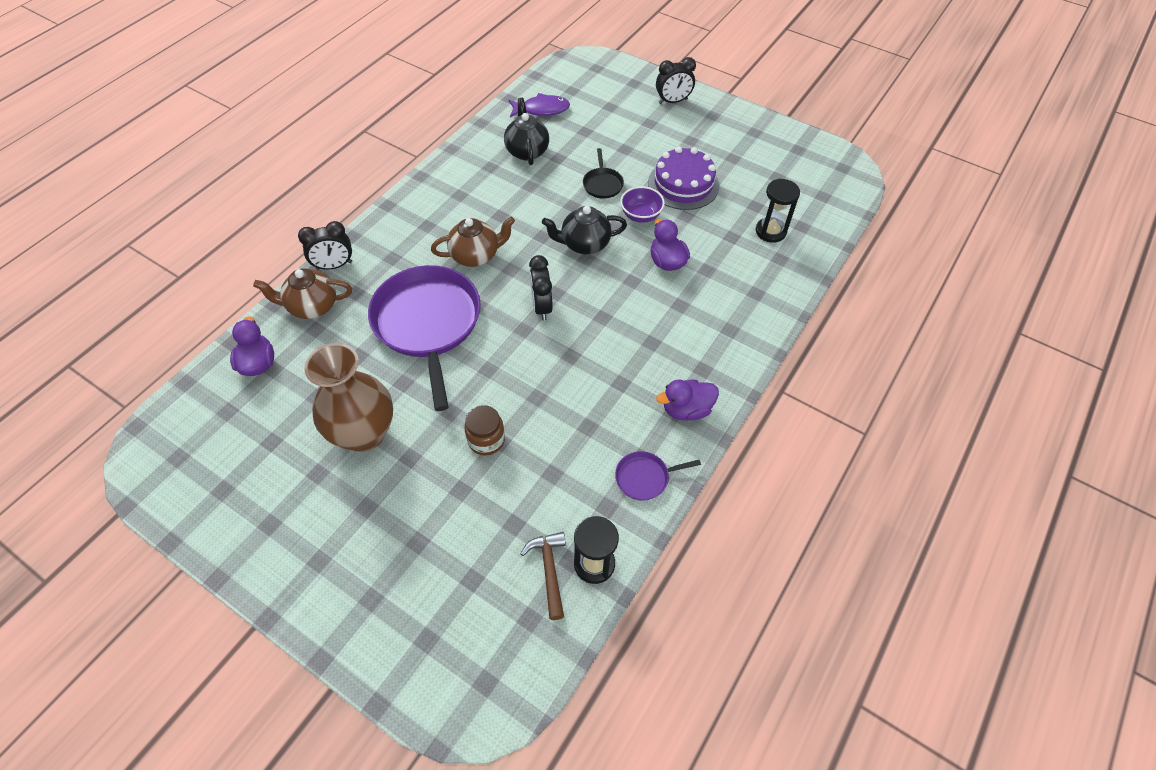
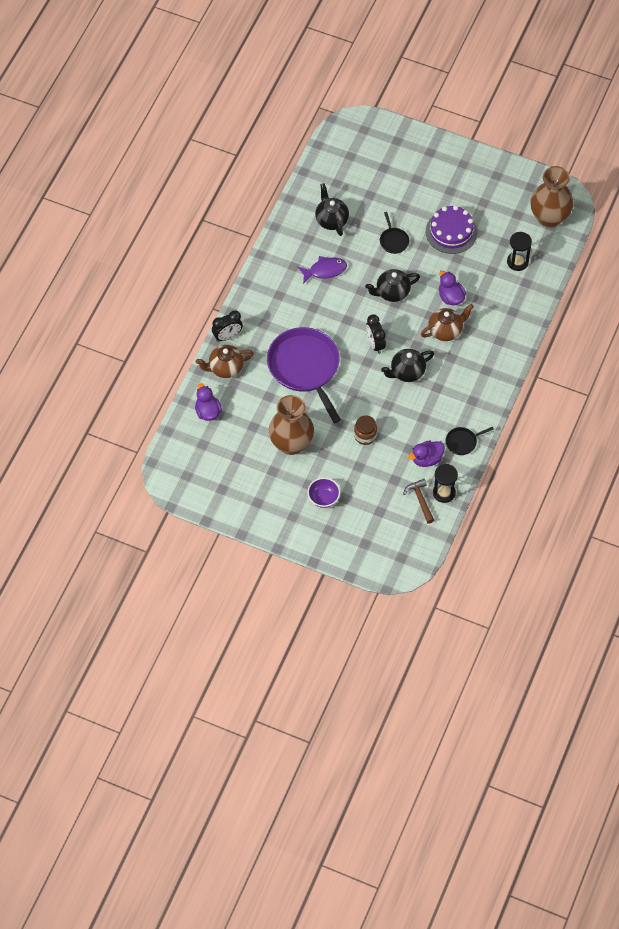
camera: 10 degrees left, 5 degrees up
brown teapot [431,217,515,267] -> brown teapot moved to [421,304,474,341]
purple fish [509,93,570,117] -> purple fish moved to [298,256,347,284]
purple pan [615,451,701,501] -> black pan [446,427,494,455]
purple bowl [620,186,665,223] -> purple bowl moved to [307,478,340,508]
black clock [656,57,696,104] -> none
purple duck [656,379,719,420] -> purple duck moved to [408,440,445,467]
none -> black teapot [381,349,434,382]
none -> brown vase [530,166,574,228]

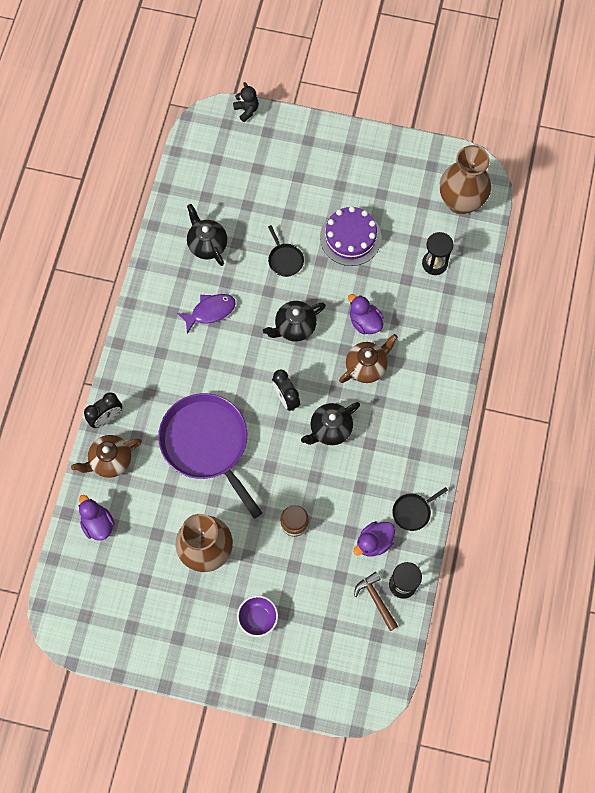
camera: 10 degrees left, 10 degrees up
none -> black teddy bear [233,82,259,122]

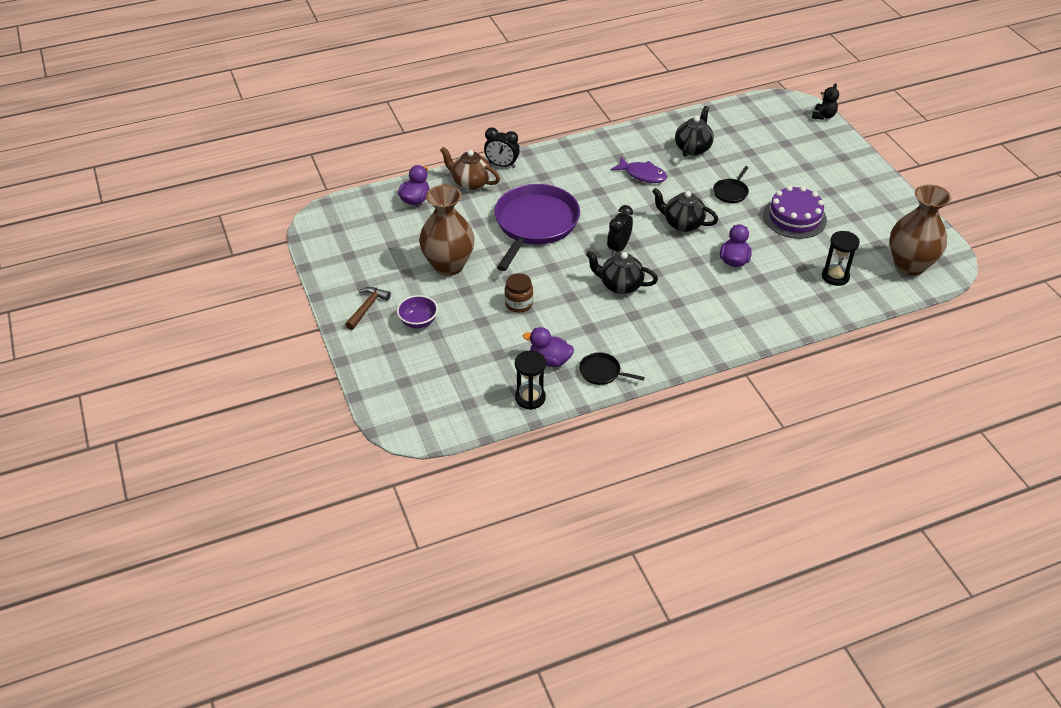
camera: 55 degrees right, 25 degrees down
brown teapot [339,334,398,383] -> none
brown hammer [354,572,398,631] -> brown hammer moved to [345,287,391,330]

